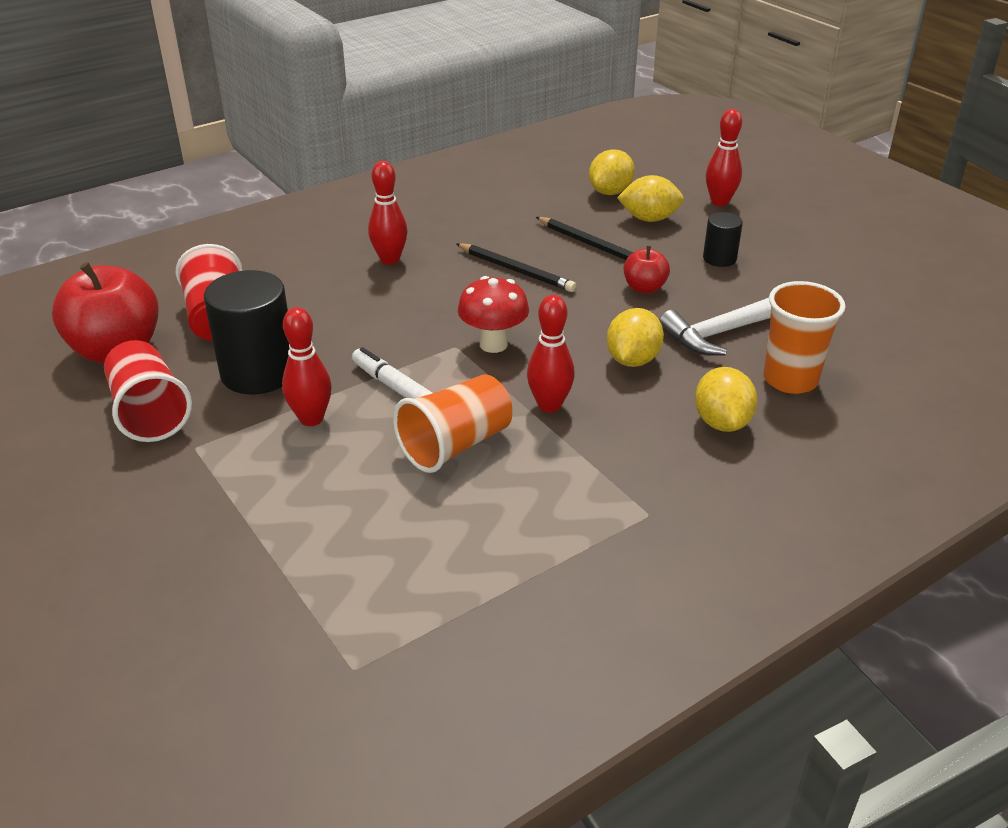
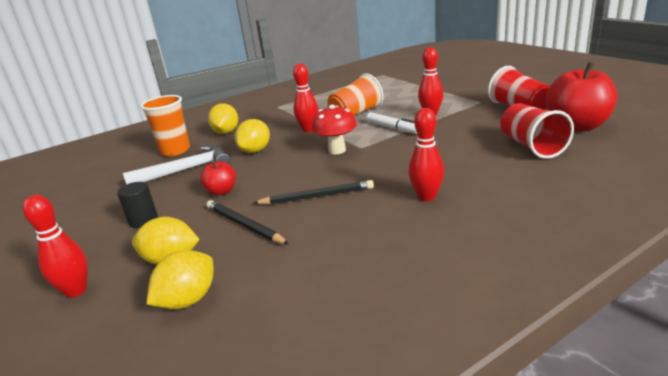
camera: 175 degrees left, 10 degrees down
black cylinder [204,270,290,394] -> none
black pencil [456,243,576,292] -> black pencil turned 135 degrees clockwise [254,180,374,205]

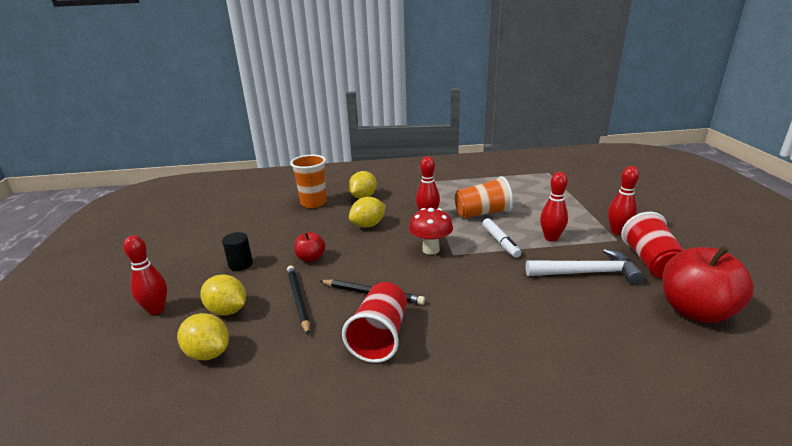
camera: 25 degrees right, 0 degrees up
white hammer [123,145,231,185] -> white hammer moved to [526,249,645,285]
yellow lemon [147,250,213,309] -> yellow lemon turned 60 degrees clockwise [177,313,229,360]
red bowling pin [409,108,444,201] -> red bowling pin moved to [608,166,639,235]
red cup [501,103,574,159] -> red cup moved to [342,282,407,363]

